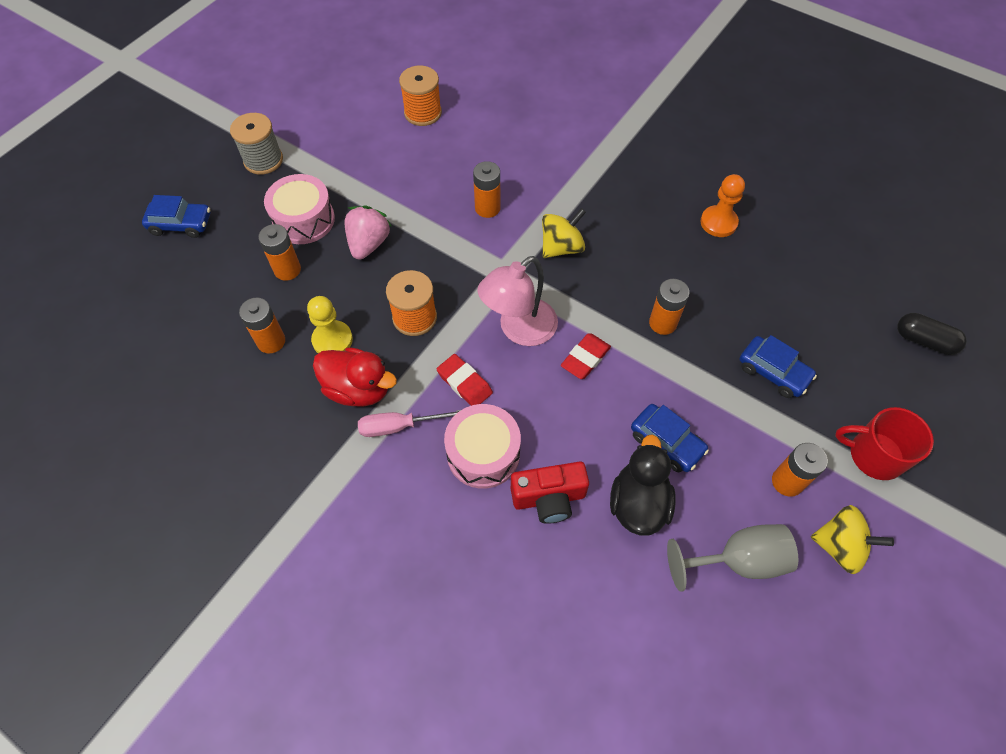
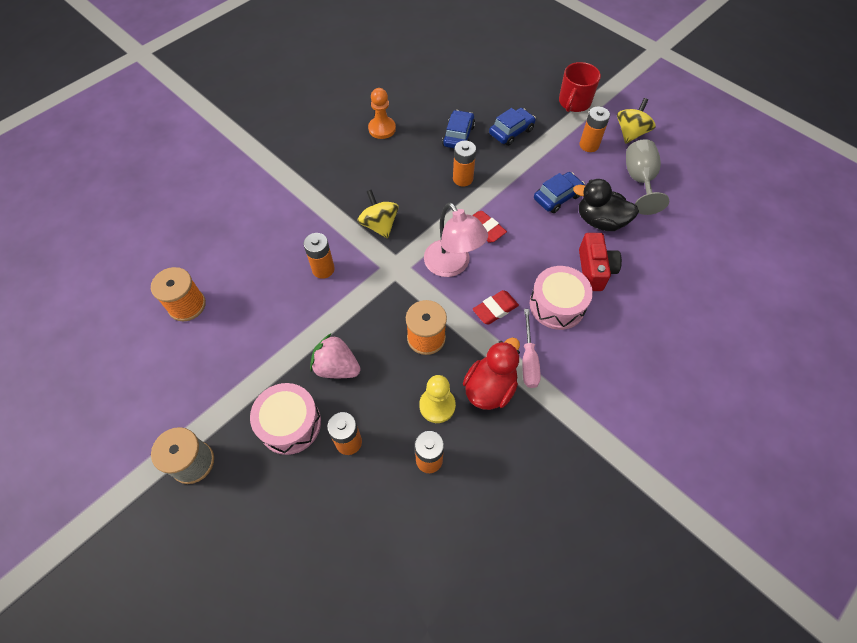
camera: 80 degrees left, 0 degrees up
blue car [142,195,211,238] -> blue car moved to [442,110,475,148]
black capsule [898,313,967,355] -> none

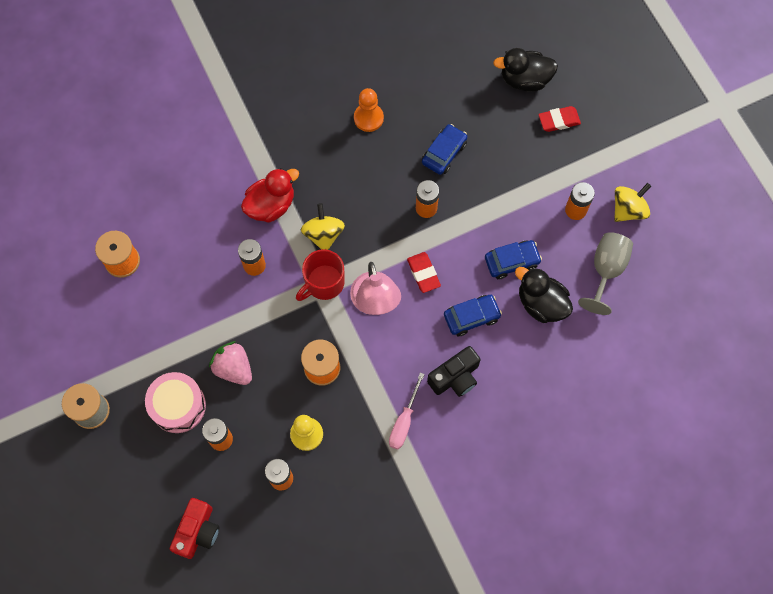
camera: 20 degrees right, 10 degrees up
red duck [463,337,520,410] -> red duck moved to [241,168,299,223]
red eraser [473,290,519,324] -> red eraser moved to [538,106,581,132]
blue car [489,108,536,146] -> blue car moved to [444,295,502,336]
pink drum [530,266,593,330] -> black camera [427,346,481,397]
red mug [559,62,601,112] -> red mug moved to [296,249,345,301]
red camera [579,233,622,291] -> red camera moved to [170,498,219,559]
none -> black duck [493,48,558,91]

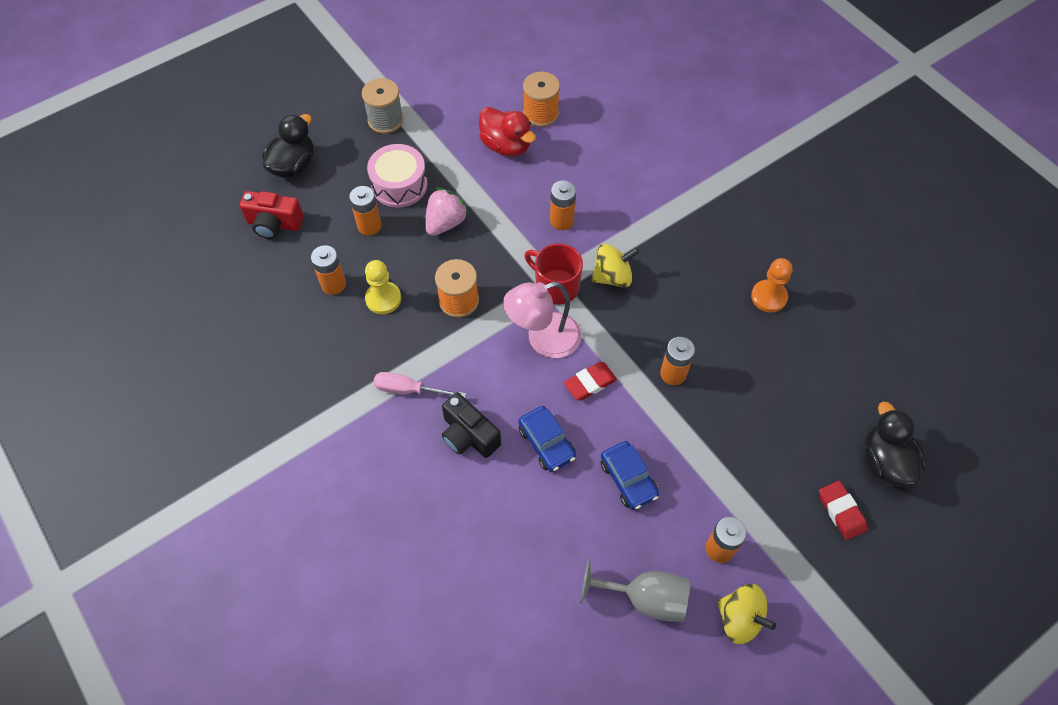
camera: 80 degrees right, 10 degrees down
red duck [241,168,299,223] -> red duck moved to [479,107,536,157]
blue car [422,124,467,175] -> none
black duck [515,267,573,323] -> black duck moved to [262,114,314,178]

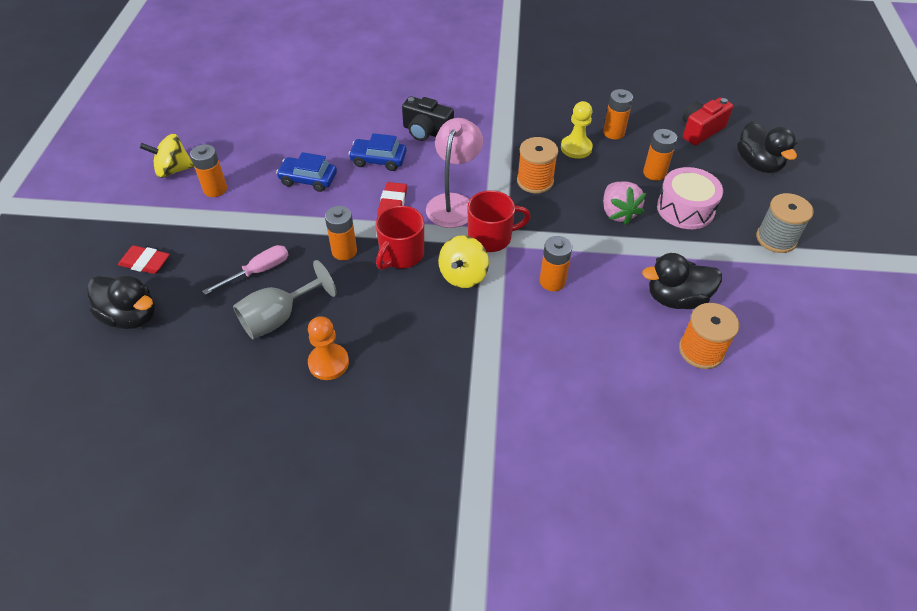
camera: 130 degrees right, 10 degrees down
pink screwdriver [374,372,466,398] -> pink screwdriver moved to [203,245,288,295]
black camera [442,392,501,458] -> black camera turned 150 degrees counterclockwise [402,96,454,141]
red duck [479,107,536,157] -> black duck [642,253,722,309]
grey goblet [580,558,690,622] -> grey goblet moved to [233,260,337,339]
none -> red mug [376,206,424,270]

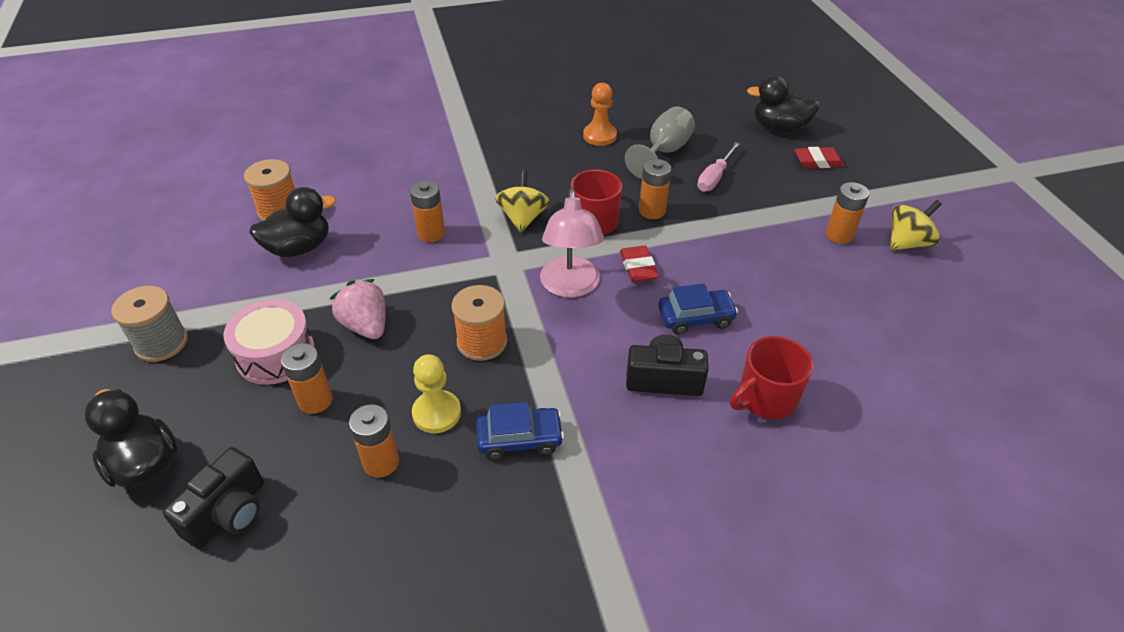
camera: 160 degrees right, 5 degrees down
blue car [276,152,337,192] -> blue car moved to [476,402,564,460]
red mug [467,190,531,252] -> red mug moved to [730,336,813,419]
red camera [683,97,733,145] -> black camera [163,447,264,549]

